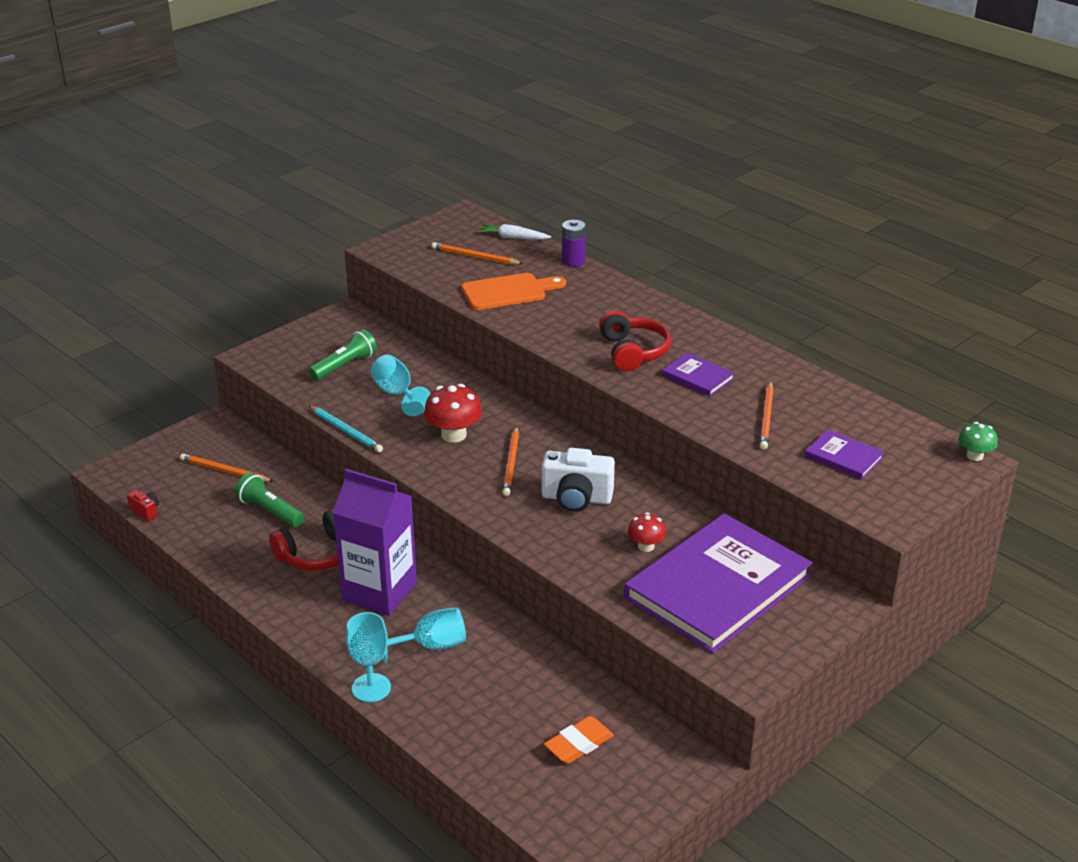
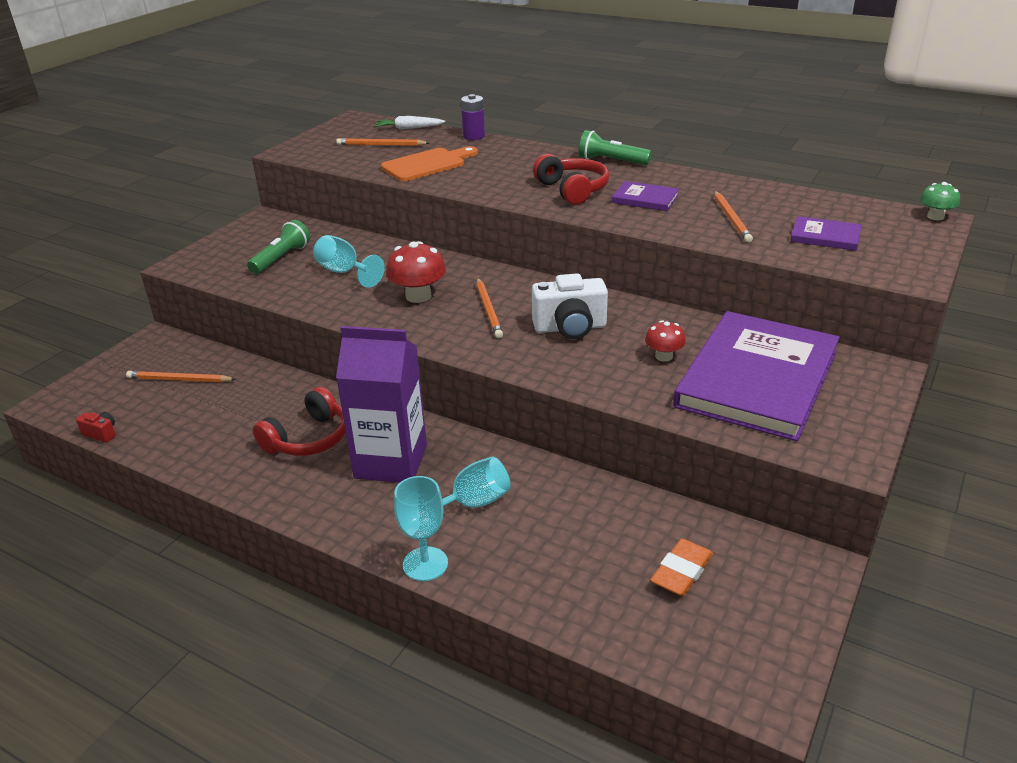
camera: 15 degrees left, 0 degrees up
green flashlight [235,472,304,528] -> green flashlight moved to [579,130,652,165]
turquoise pencil [309,405,383,452] -> none

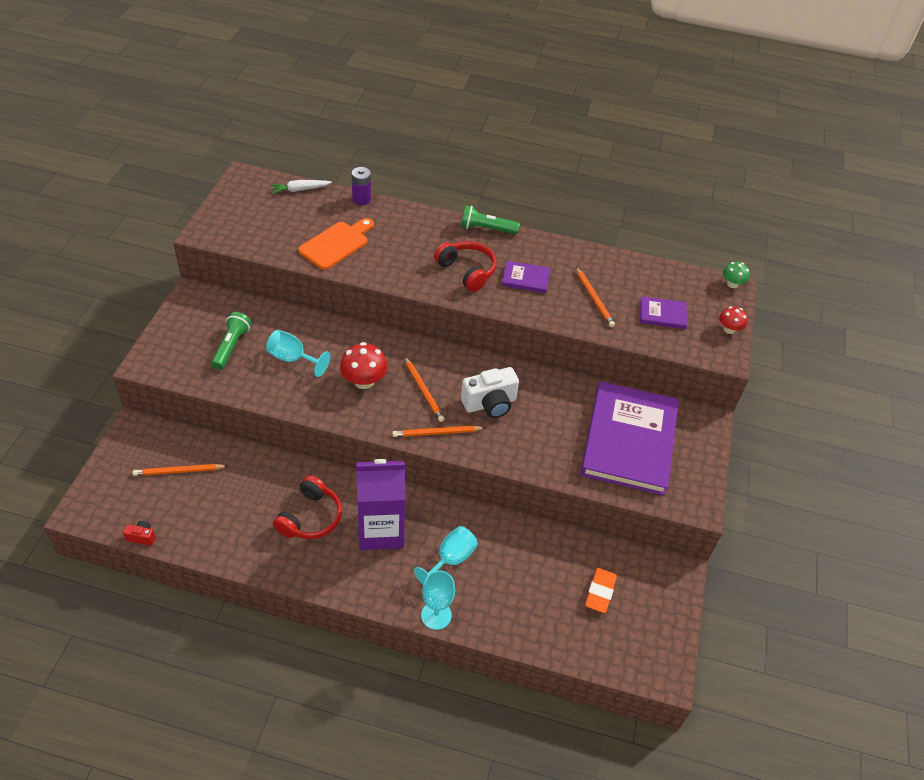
camera: 20 degrees left, 15 degrees up
orange pencil [336,138,429,146] -> orange pencil moved to [392,426,485,437]
red mushroom [645,320,686,362] -> red mushroom moved to [719,306,748,334]

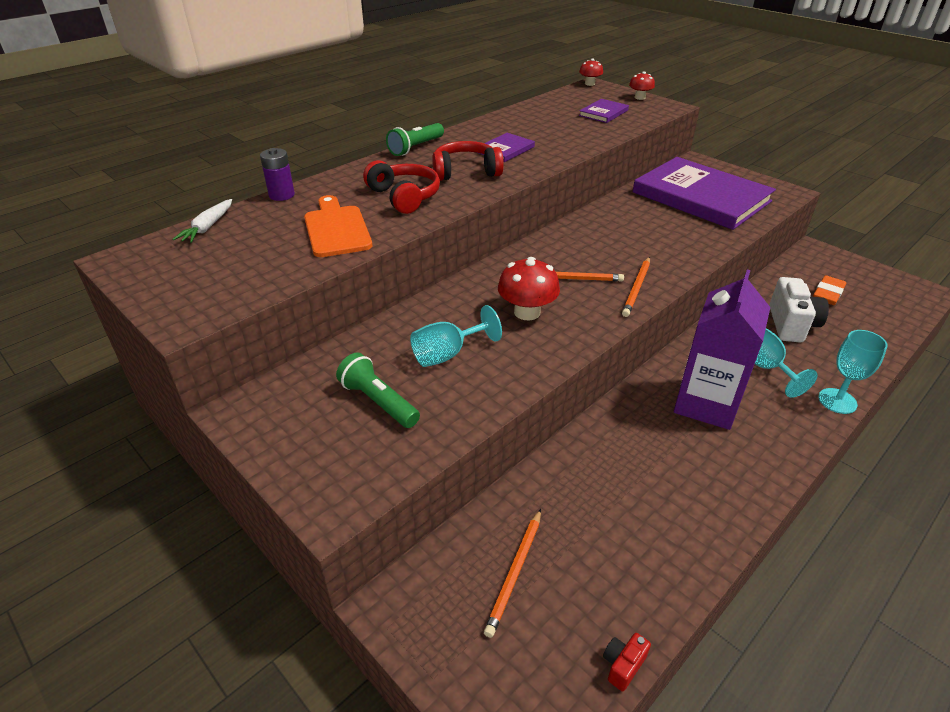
camera: 55 degrees left, 10 degrees down
red headphones [273,475,342,539] -> red headphones moved to [363,160,440,214]
white camera [461,367,519,418] -> white camera moved to [769,277,829,342]
orange pencil [576,267,615,327] -> none
orange eraser [585,568,617,613] -> orange eraser turned 75 degrees clockwise [813,275,846,305]
green mushroom [723,262,750,288] -> red mushroom [579,59,603,86]

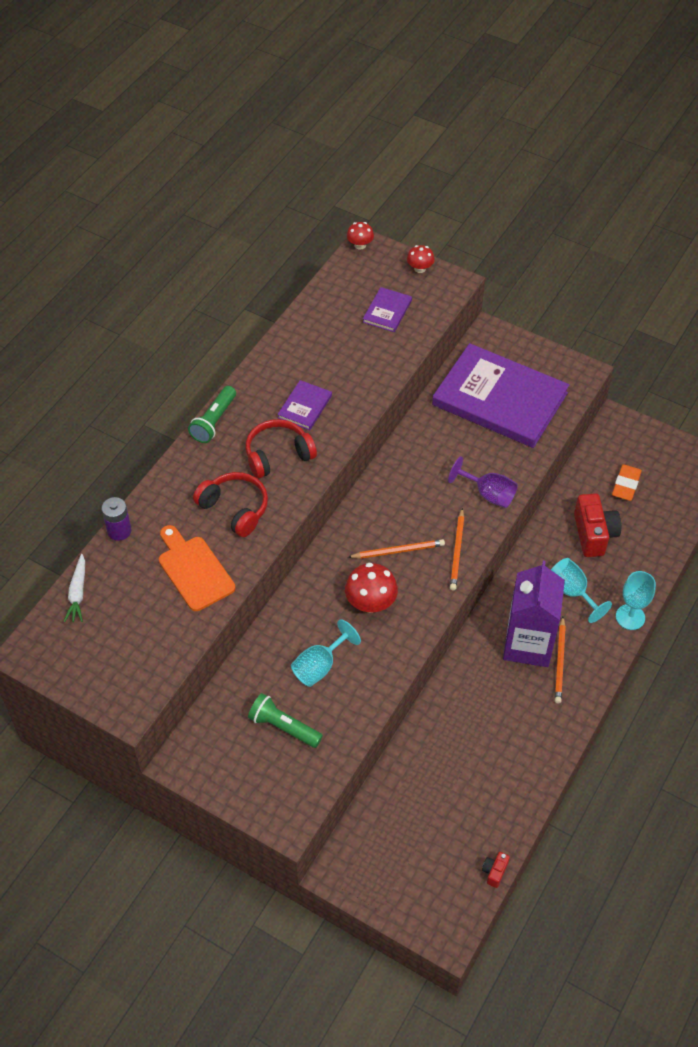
camera: 15 degrees left, 15 degrees up
orange pencil [484,509,541,638] -> orange pencil moved to [555,617,566,703]
white camera [769,277,829,342] -> red camera [574,493,621,557]
none -> purple goblet [448,456,518,508]

